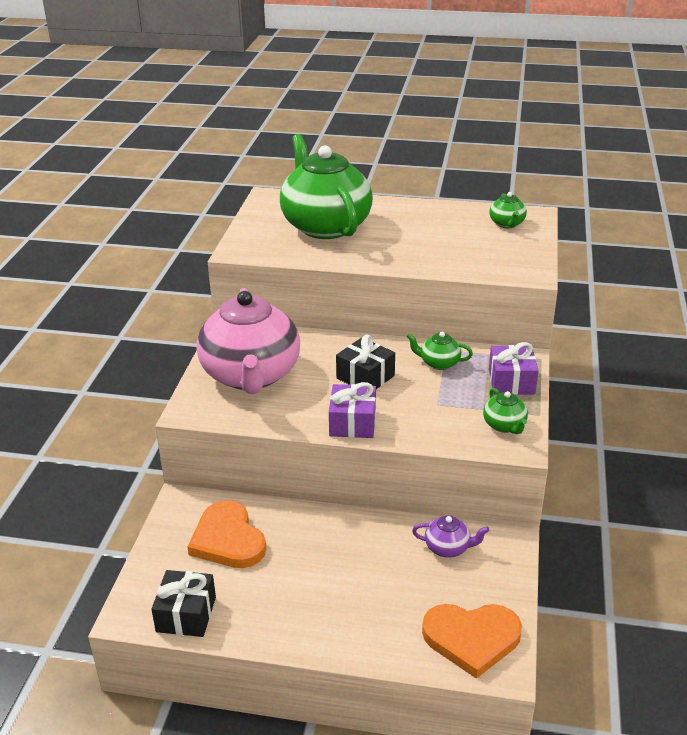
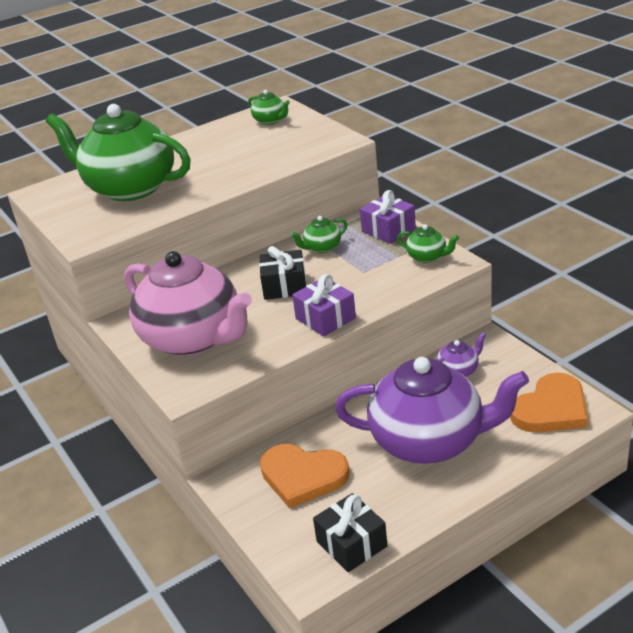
camera: 40 degrees left, 0 degrees up
none -> purple teapot [335,357,529,464]

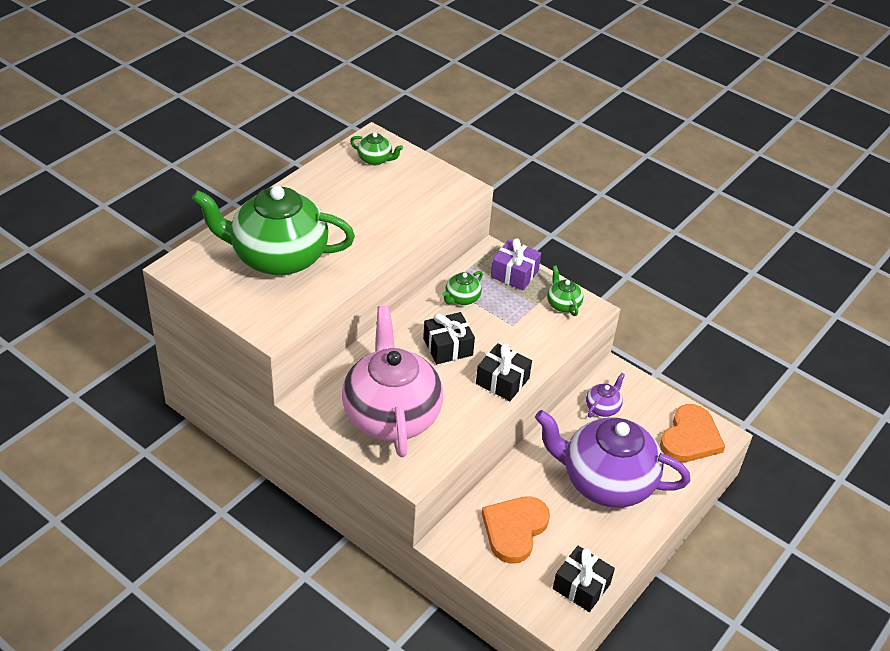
camera: 25 degrees left, 10 degrees up
pink teapot [124,251,252,356] -> pink teapot turned 120 degrees counterclockwise [342,305,443,457]
orange heart [260,444,349,509] -> orange heart turned 120 degrees clockwise [482,496,550,564]
purple gift [292,274,356,337] -> black gift [476,343,532,401]
purple teapot [335,357,529,464] -> purple teapot turned 150 degrees counterclockwise [535,410,691,508]
green teapot [397,224,459,263] -> green teapot turned 120 degrees counterclockwise [547,266,583,316]

